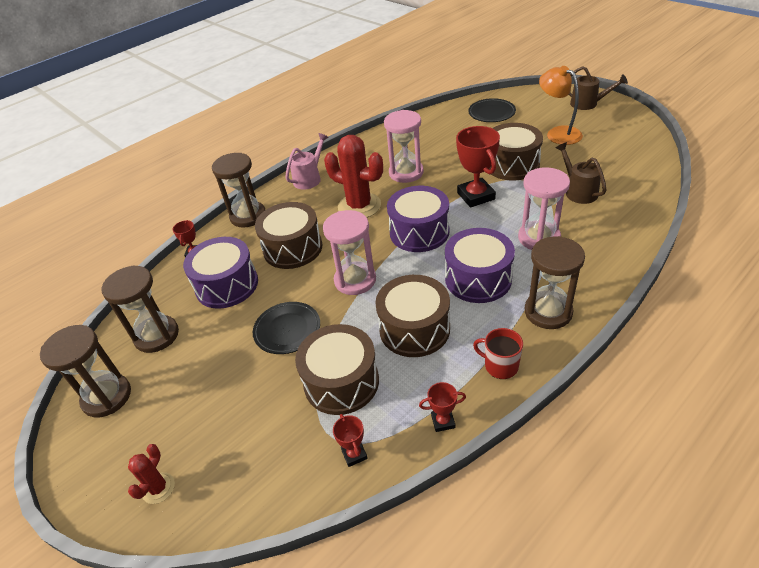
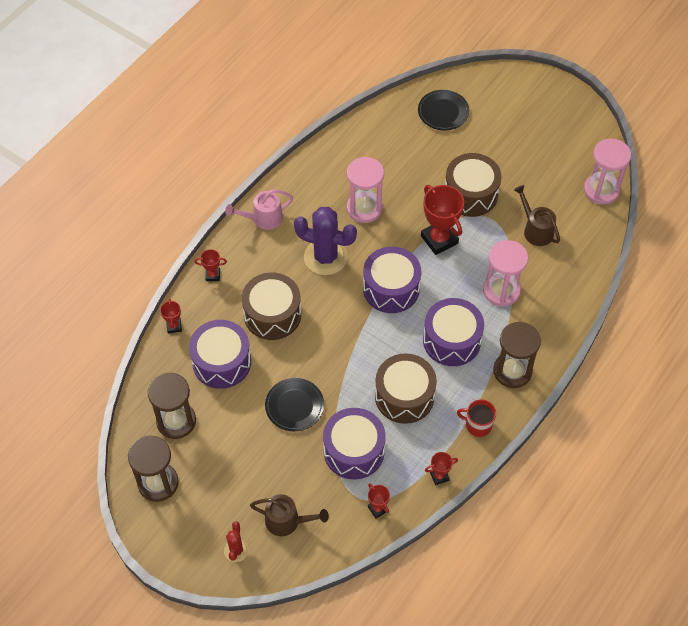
camera: 15 degrees left, 15 degrees up
brown hourglass [212,153,265,227] -> red trophy [195,249,227,281]
pink watering can [285,133,329,190] -> pink watering can turned 135 degrees counterclockwise [225,189,293,230]
brown drum [295,324,379,415] -> purple drum [323,408,386,479]
pink hourglass [323,210,376,295] -> pink hourglass moved to [584,138,631,205]
red cactus [324,135,383,218] -> purple cactus [294,207,357,275]
orange lamp [539,66,583,145] -> none
brown watering can [569,66,628,110] -> brown watering can moved to [250,494,329,536]

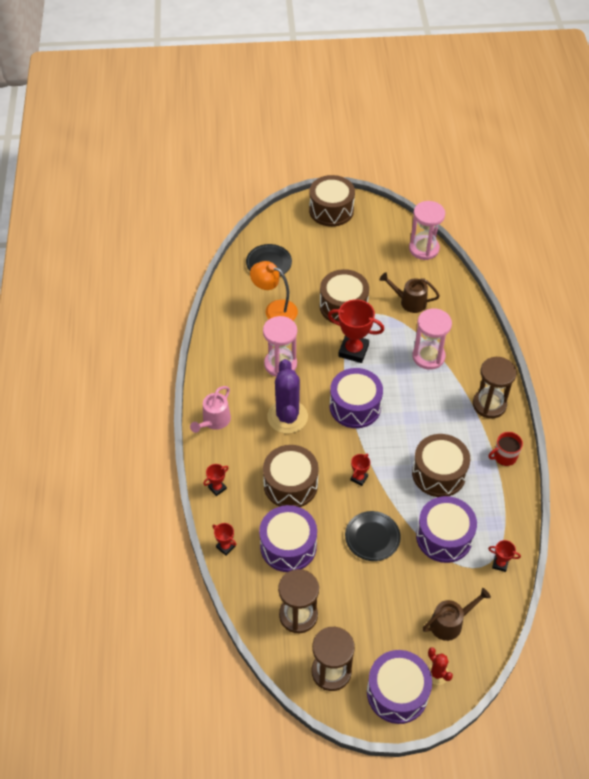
camera: 40 degrees left, 5 degrees down
purple cactus [294,207,357,275] -> purple cactus turned 75 degrees counterclockwise [267,359,308,434]
purple drum [423,298,484,366] -> purple drum moved to [367,650,432,724]
red trophy [425,452,458,485] -> red trophy moved to [350,453,370,486]
none -> orange lamp [250,261,298,321]
none -> brown drum [309,175,355,227]

